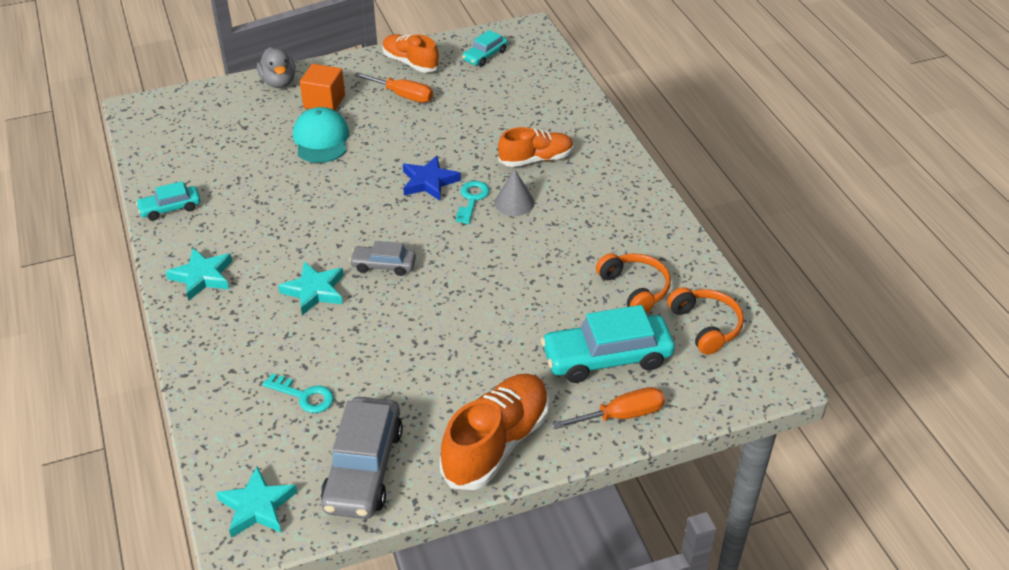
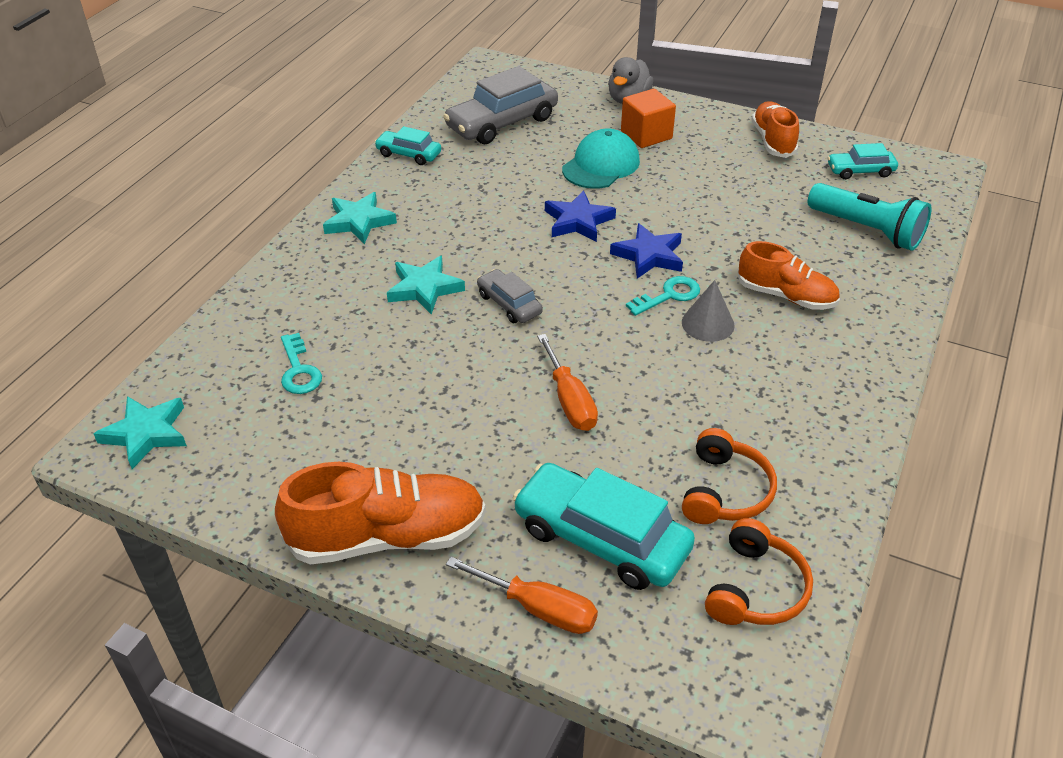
camera: 45 degrees right, 0 degrees up
grey car [321,397,403,519] -> grey car moved to [443,66,558,144]
orange screwdriver [354,72,433,103] -> orange screwdriver moved to [537,334,598,431]
none -> blue star [545,190,616,242]
none -> turquoise flashlight [808,183,931,251]

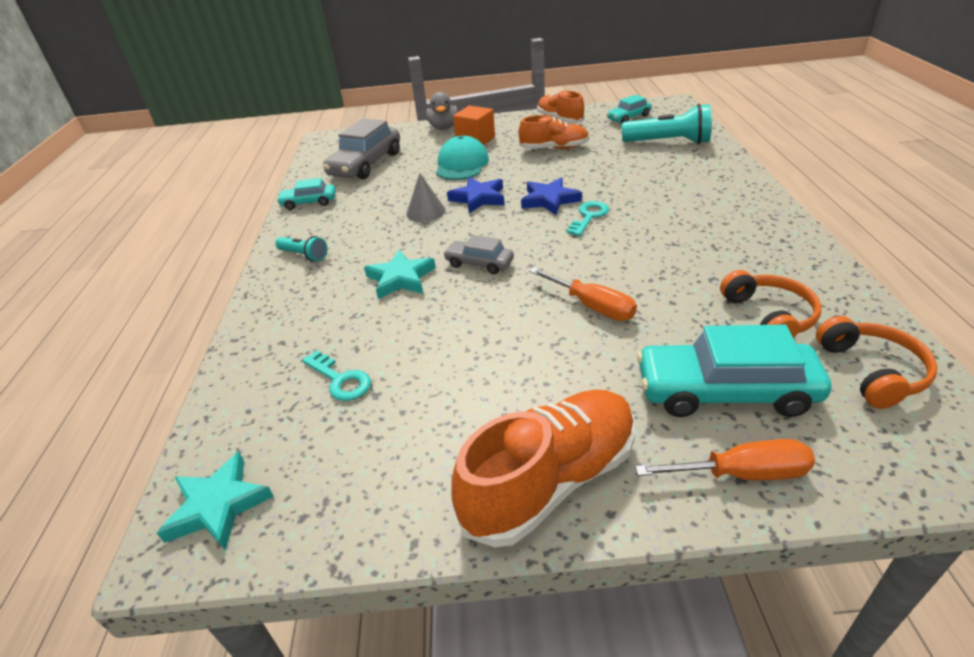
camera: 25 degrees left, 5 degrees down
turquoise star [323,192,397,244] -> turquoise flashlight [275,236,327,262]
grey cone [682,280,735,342] -> grey cone moved to [406,173,446,222]
orange shoe [738,241,840,310] -> orange shoe moved to [519,115,589,149]

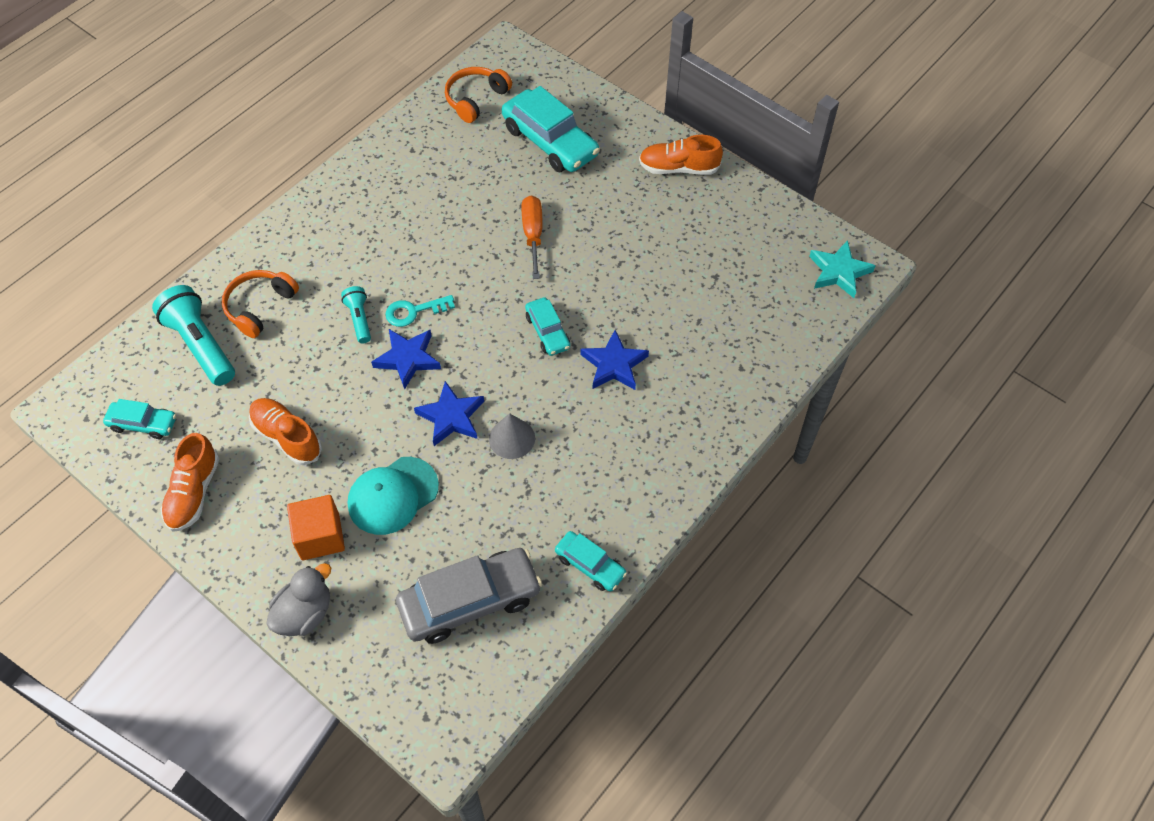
camera: 140 degrees left, 20 degrees up
turquoise flashlight [275,236,327,262] -> turquoise flashlight moved to [341,286,371,343]
turquoise key [302,350,371,401] -> none
turquoise star [364,250,436,299] -> blue star [581,330,649,390]
grey car [443,235,514,274] -> turquoise car [525,297,570,356]
orange shoe [451,390,635,547] -> orange shoe [639,135,723,175], size x0.65
orange screwdriver [635,439,815,480] -> none
orange headphones [720,270,822,338] -> orange headphones moved to [222,270,299,338]

